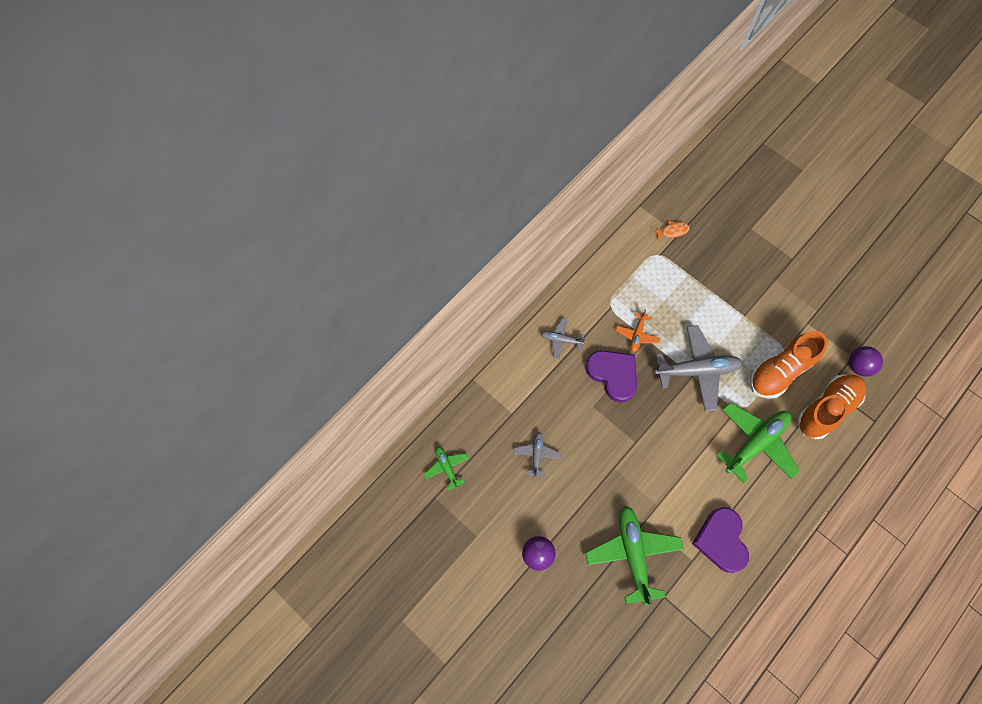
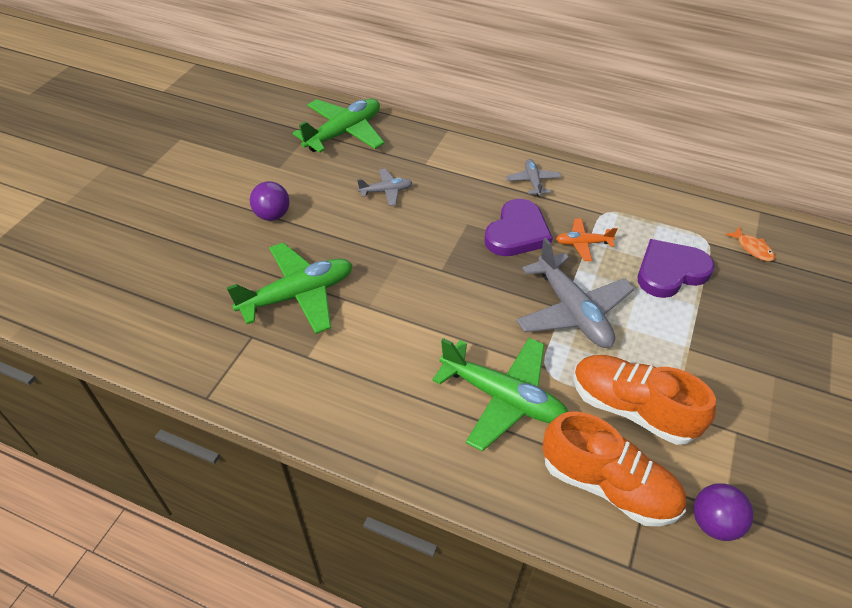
camera: 70 degrees right, 20 degrees down
green plane [424,447,469,491] -> green plane [293,99,385,153], size x1.98
purple heart [692,507,749,573] -> purple heart moved to [638,239,715,298]

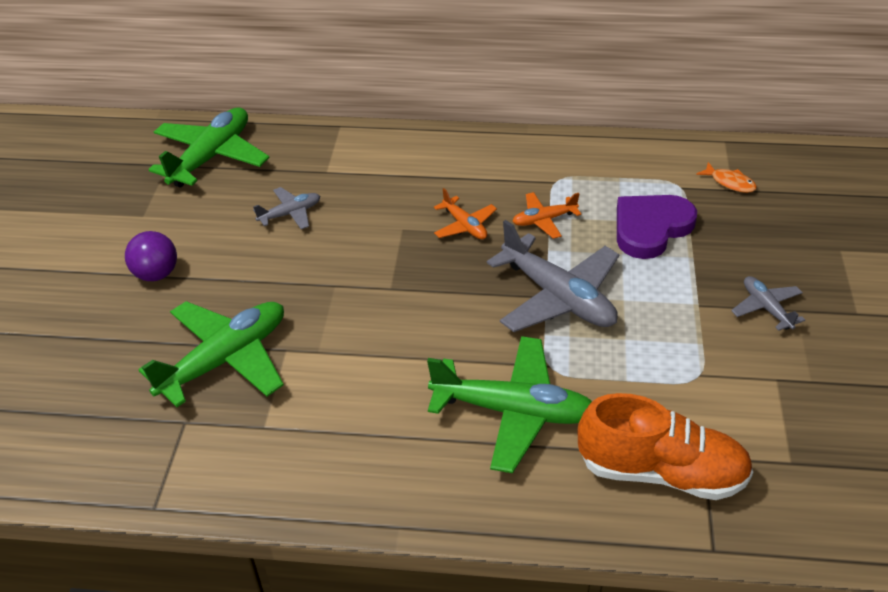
camera: 15 degrees left, 5 degrees down
purple heart [484,199,553,256] -> orange plane [434,188,497,239]
grey plane [506,159,561,197] -> grey plane moved to [731,276,805,331]
orange shoe [573,355,716,445] -> none
purple ball [693,483,754,541] -> none

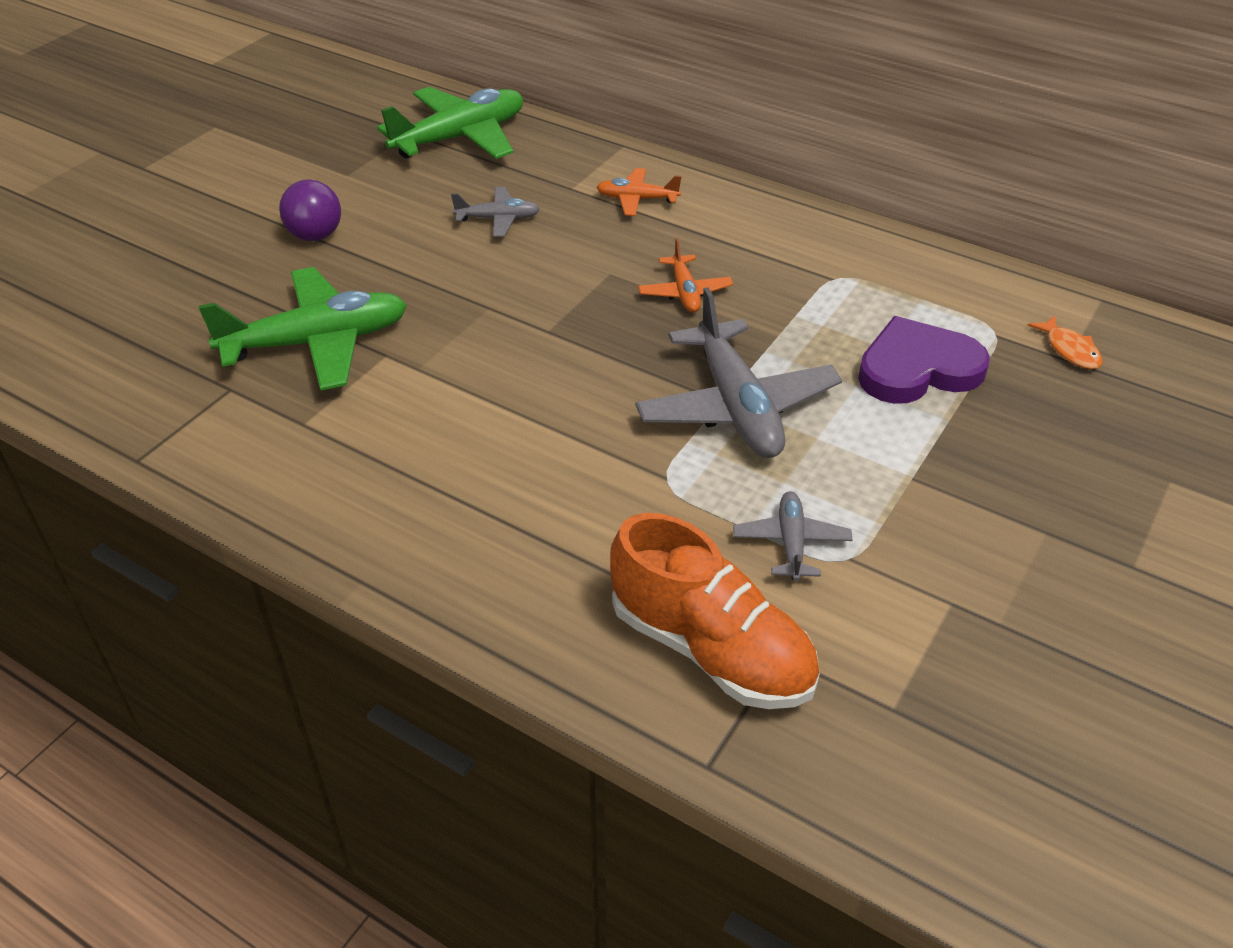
camera: 25 degrees right, 0 degrees up
green plane [427,336,592,473] -> none
orange plane [512,192,581,239] -> orange plane moved to [596,168,681,216]
grey plane [731,276,805,331] -> grey plane moved to [733,491,853,582]

